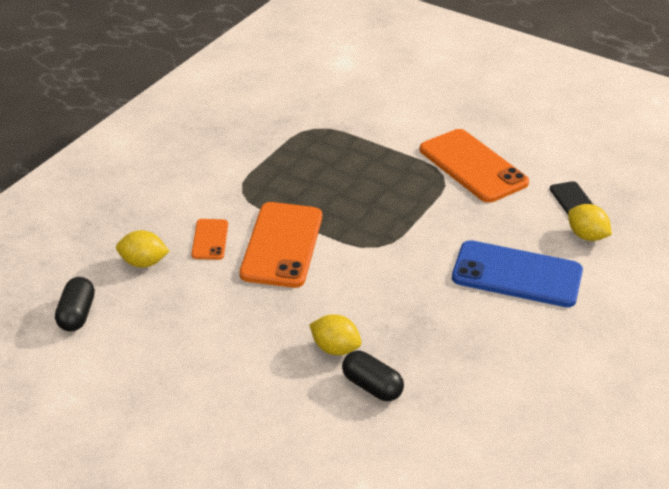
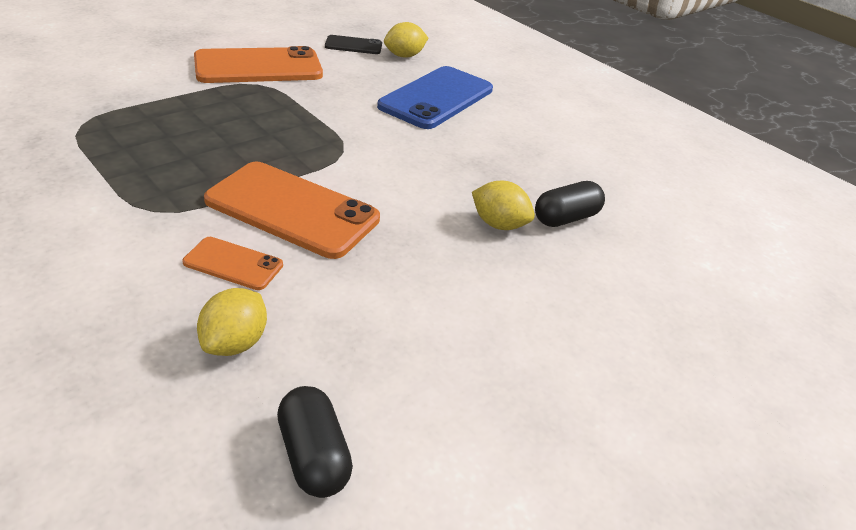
camera: 75 degrees left, 0 degrees up
black capsule [55,277,95,331] -> black capsule turned 45 degrees clockwise [277,386,353,498]
yellow lemon [309,314,361,355] -> yellow lemon turned 75 degrees clockwise [472,181,535,230]

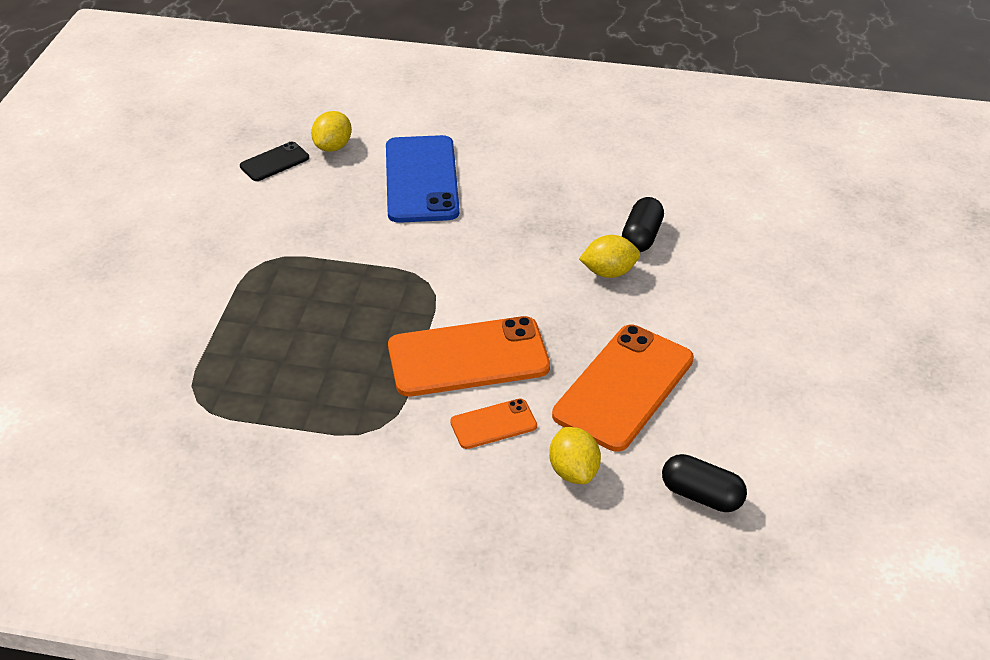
camera: 35 degrees left, 5 degrees up
orange phone [194,46,323,83] -> orange phone moved to [552,325,694,452]

